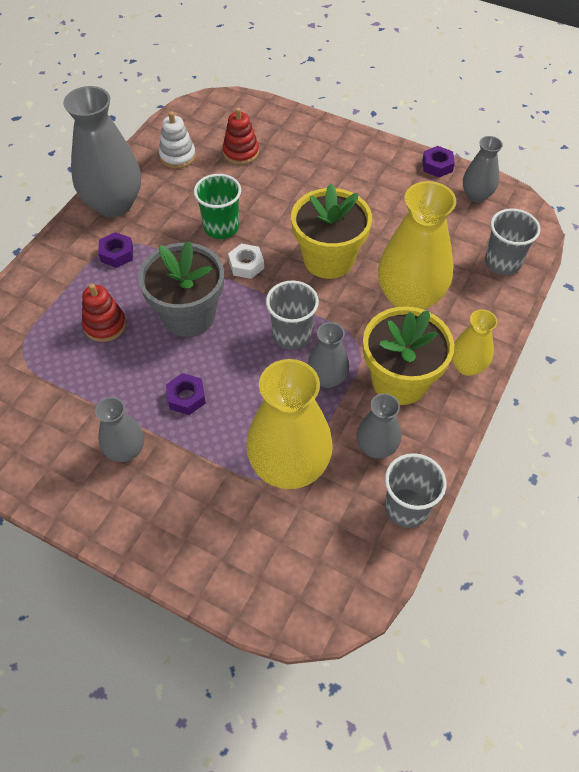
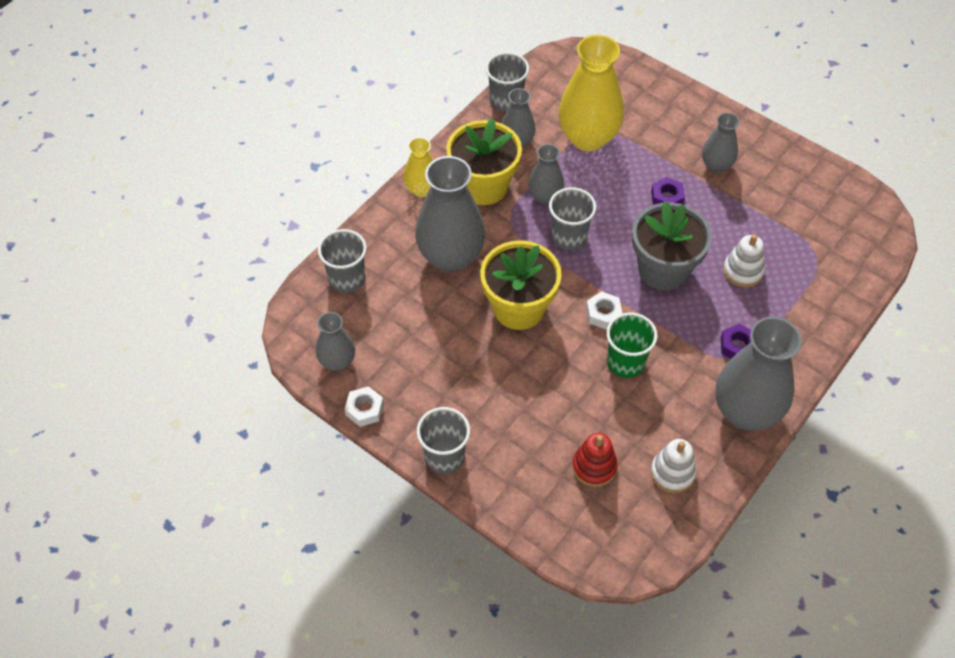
camera: 170 degrees left, 0 degrees up
red stacking toy [82,284,126,342] -> white stacking toy [723,234,765,287]
yellow vase [378,181,456,310] -> grey vase [415,156,485,272]
purple nut [422,146,455,178] -> white nut [345,386,384,427]
none -> grey cup [417,407,470,474]

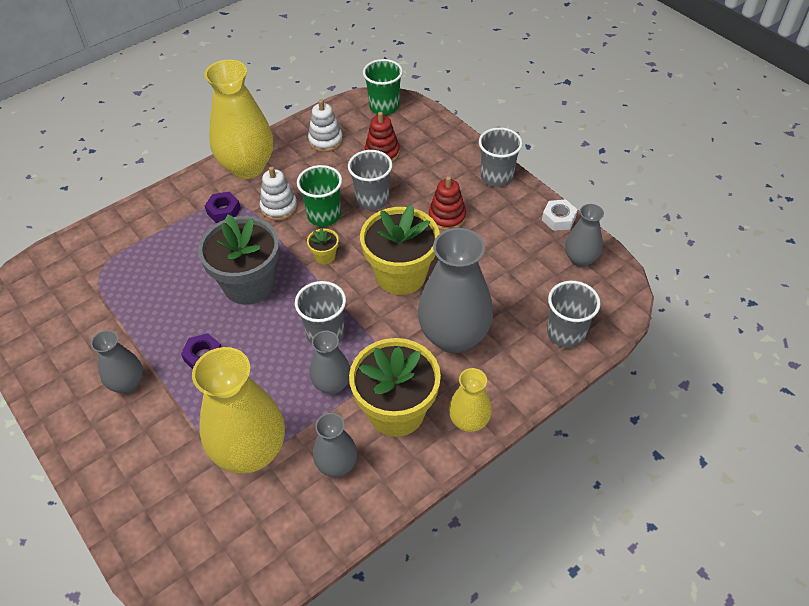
camera: 165 degrees left, 5 degrees down
grey cup [486,52,529,112] -> grey cup moved to [348,150,393,210]
white nut [586,291,622,330] -> yellow flower pot [307,228,339,264]
grey vase [716,317,802,431] -> yellow vase [204,60,273,179]
white stacking toy [723,234,765,287] -> white stacking toy moved to [260,166,297,221]
none -> green cup [363,59,403,115]
none -> red stacking toy [429,176,466,231]

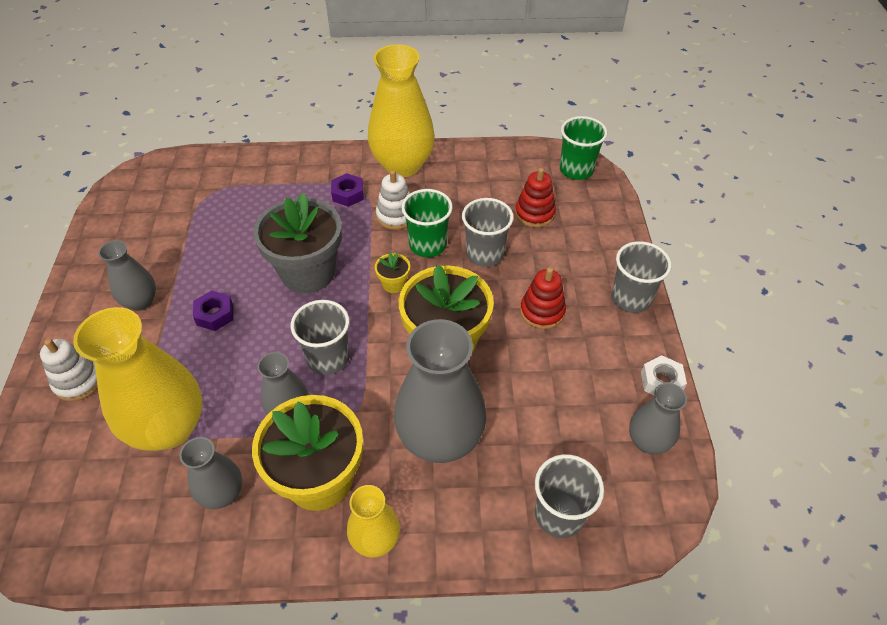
camera: 35 degrees right, 0 degrees up
white stacking toy [308,99,343,152] -> white stacking toy moved to [40,339,98,402]

